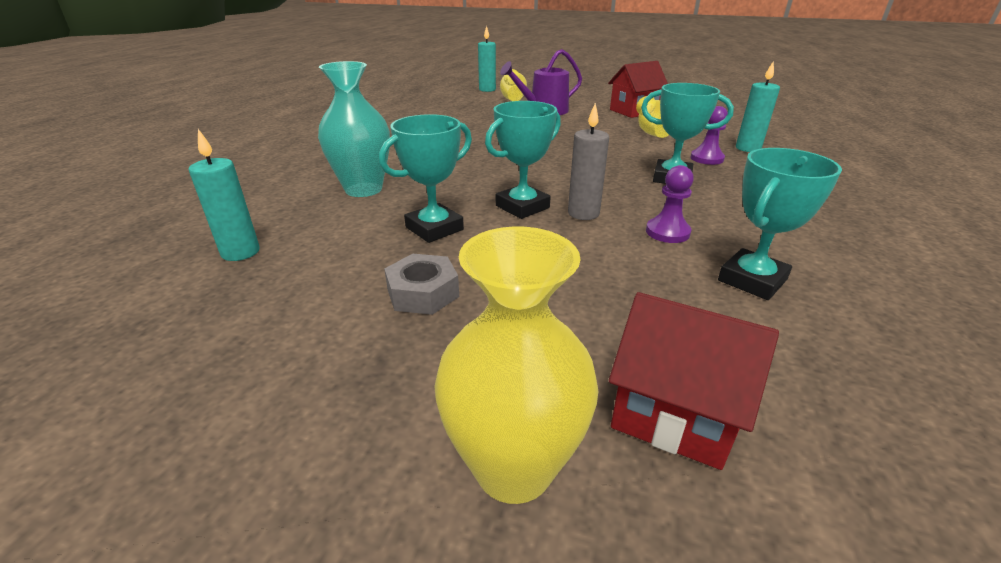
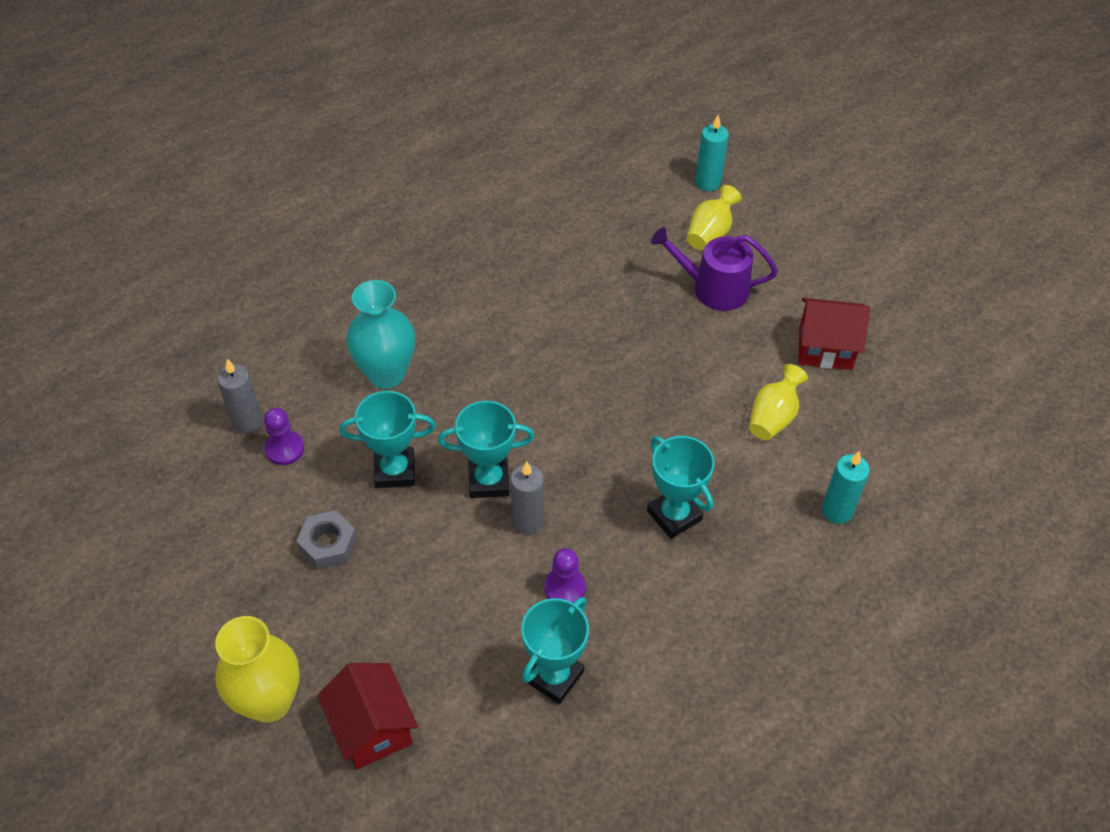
camera: 35 degrees right, 20 degrees up
turquoise candle [189,129,260,261] -> grey candle [217,359,263,434]
purple pawn [690,106,728,165] -> purple pawn moved to [264,408,304,465]
turquoise trophy [718,148,842,300] -> turquoise trophy turned 45 degrees counterclockwise [521,597,589,704]

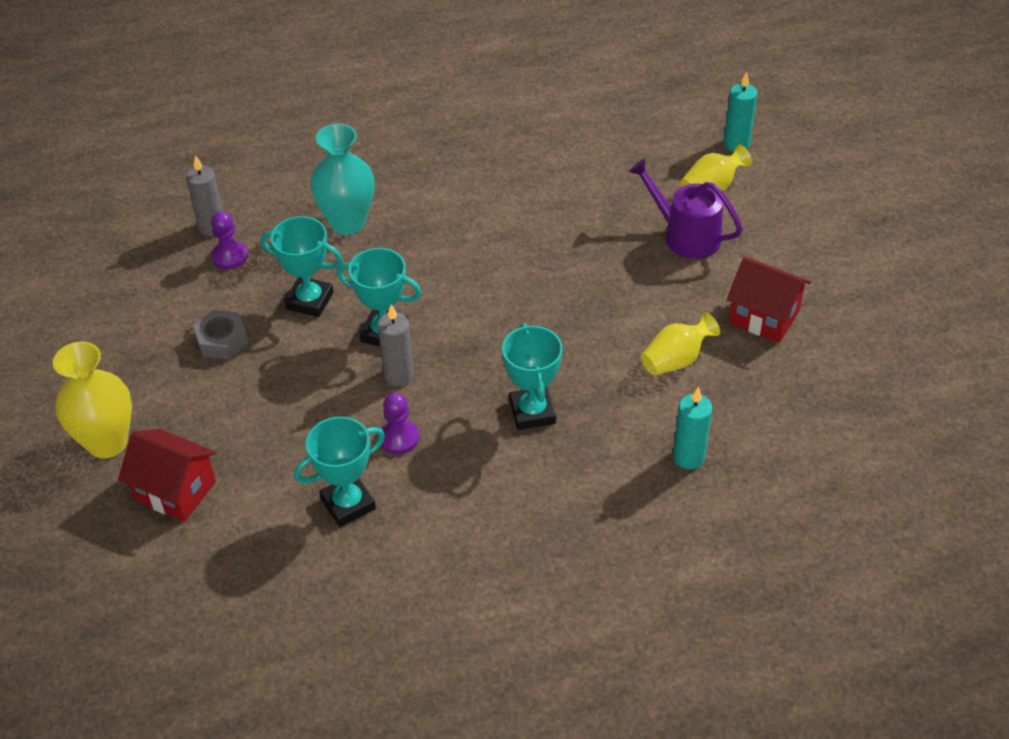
camera: 25 degrees right, 5 degrees down
red house [317,663,418,770] -> red house turned 60 degrees counterclockwise [118,429,216,522]

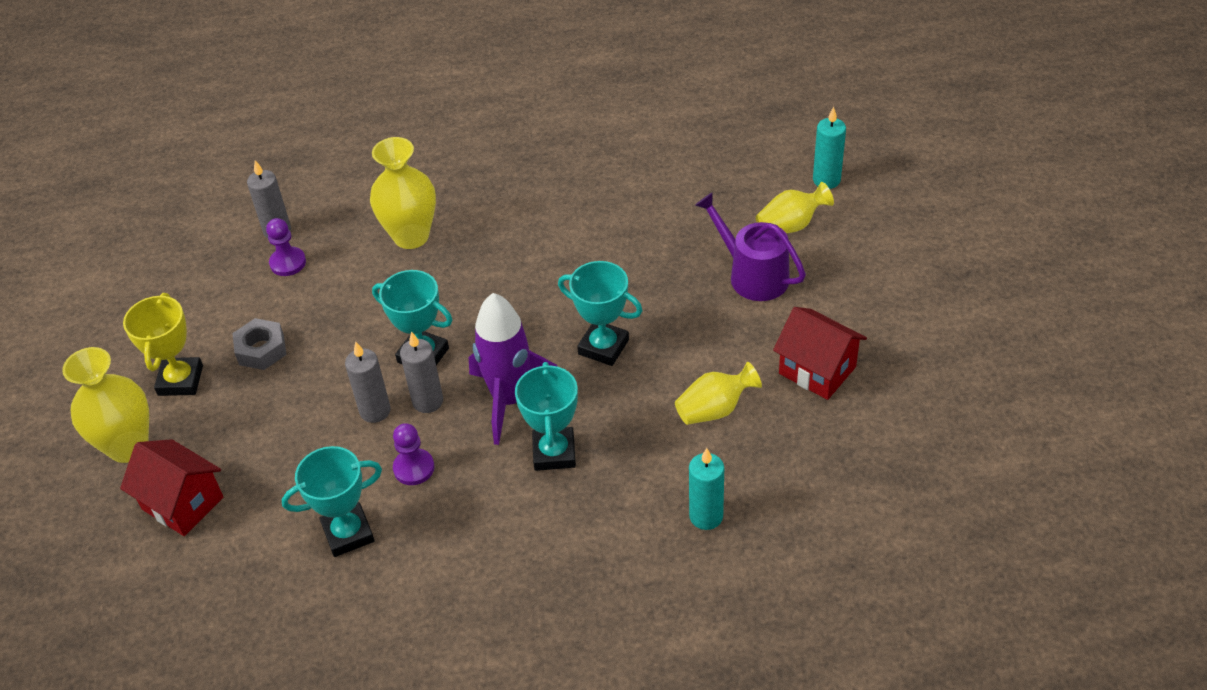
camera: 10 degrees right, 0 degrees up
turquoise trophy [260,216,343,317] -> turquoise trophy moved to [558,261,643,366]
turquoise vase [310,124,375,235] -> yellow vase [370,137,436,249]
none -> yellow trophy [123,293,203,396]
none -> grey candle [345,341,391,423]
none -> purple rocket [469,293,558,445]

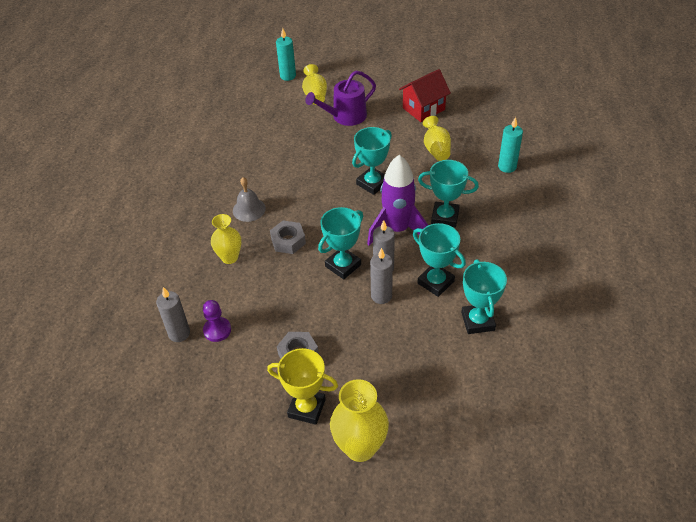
camera: 75 degrees left, 0 degrees up
red house [120,439,223,536] -> none
yellow vase [370,137,436,249] -> yellow vase [211,214,241,264], size x0.65
purple pawn [393,423,435,485] -> turquoise trophy [413,223,466,297]
none -> grey bell [233,177,266,222]
none -> grey nut [270,221,306,254]

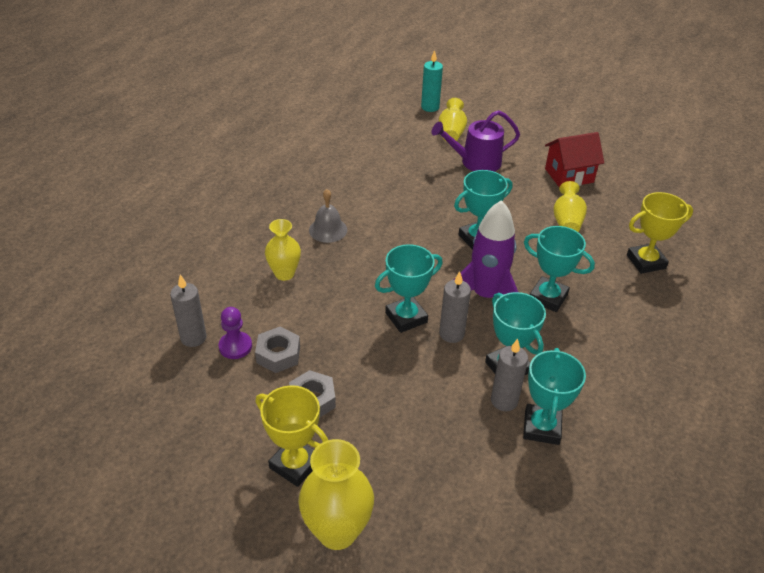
camera: 15 degrees right, 5 degrees down
grey nut [270,221,306,254] -> grey nut moved to [255,327,300,373]
grey candle [370,248,393,304] -> grey candle moved to [491,339,528,411]
turquoise candle [498,117,523,173] -> yellow trophy [627,192,693,274]

